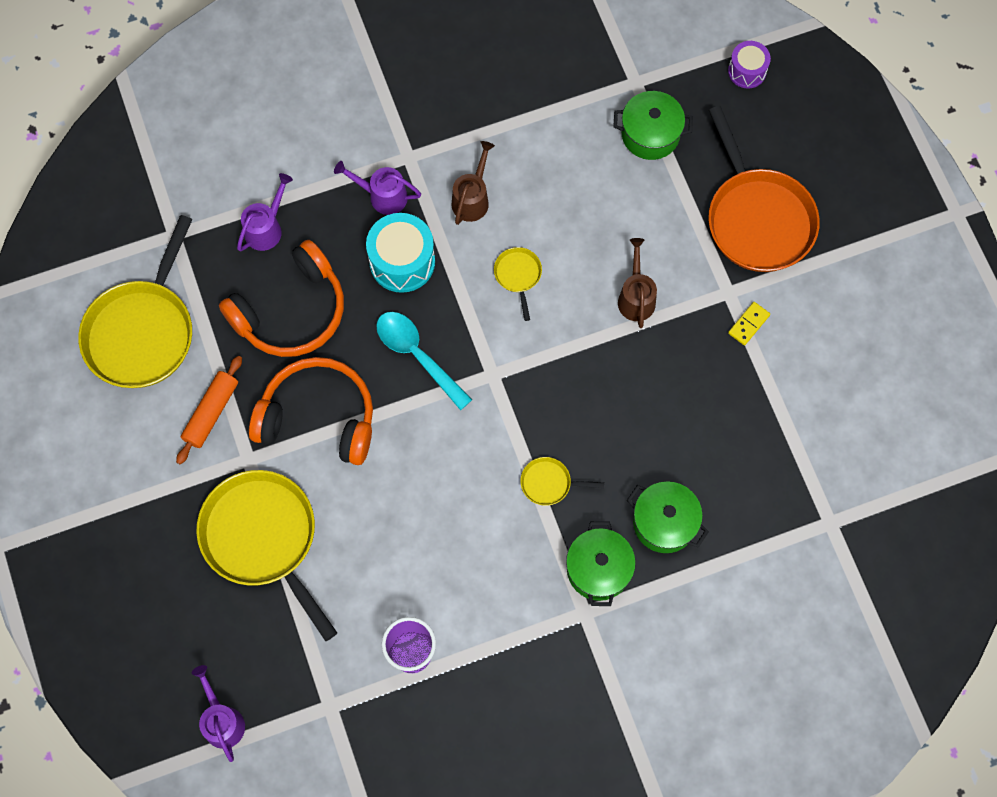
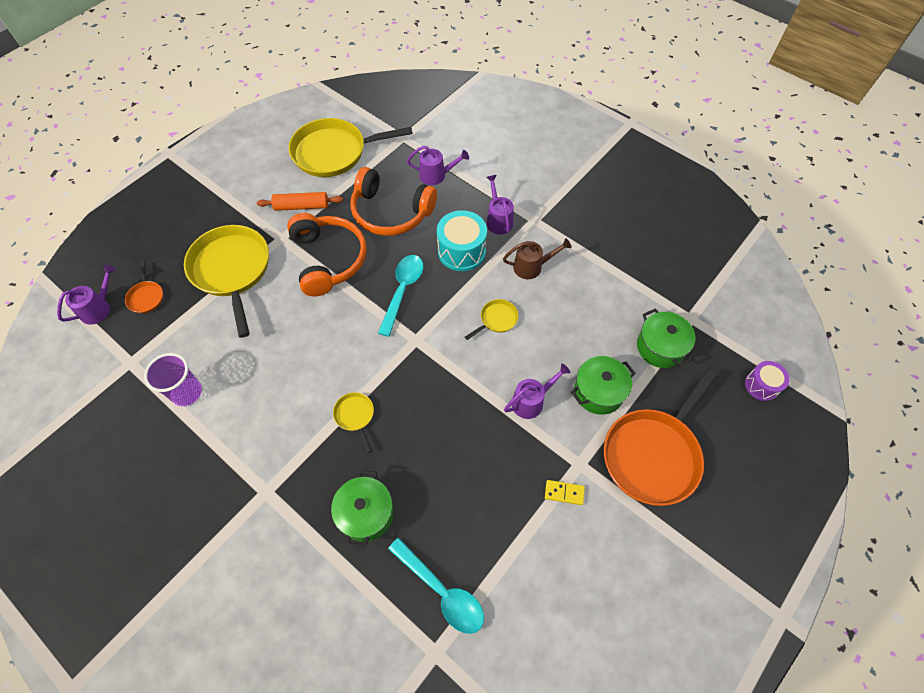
camera: 60 degrees right, 10 degrees down
yellow pan [196,470,337,641] -> yellow pan turned 45 degrees counterclockwise [184,225,269,338]
green pot [566,521,636,606] -> green pot moved to [571,356,636,415]
brown watering can [618,238,657,328] -> purple watering can [504,363,571,419]
none -> orange pan [125,260,163,313]
none -> turquoise spoon [388,538,484,634]

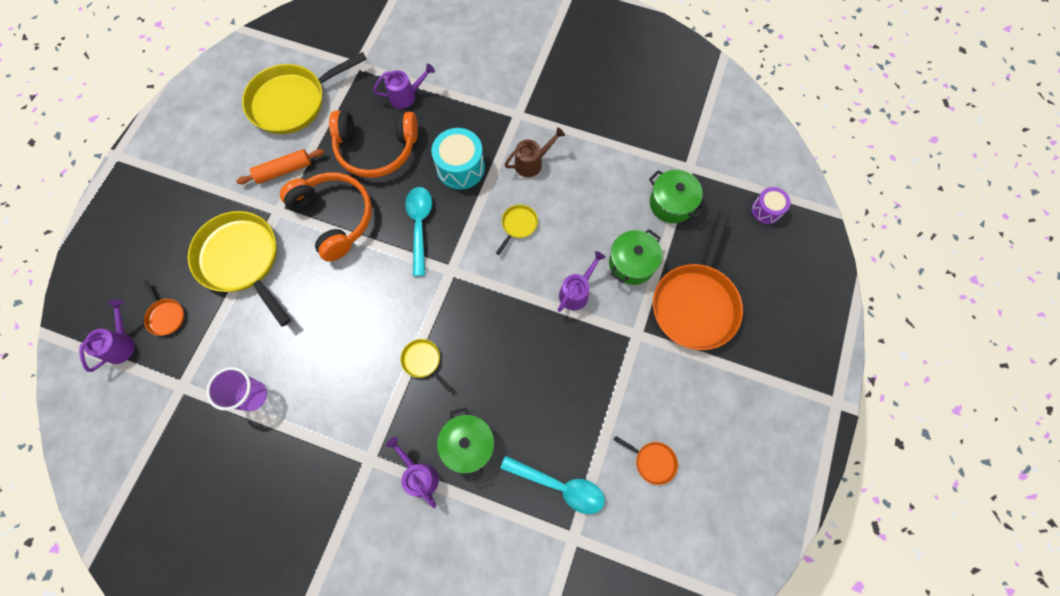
camera: 20 degrees left, 10 degrees up
purple watering can [487,175,514,235] -> purple watering can moved to [386,437,439,508]
yellow domino [545,480,585,505] -> none
none -> orange pan [614,436,678,485]

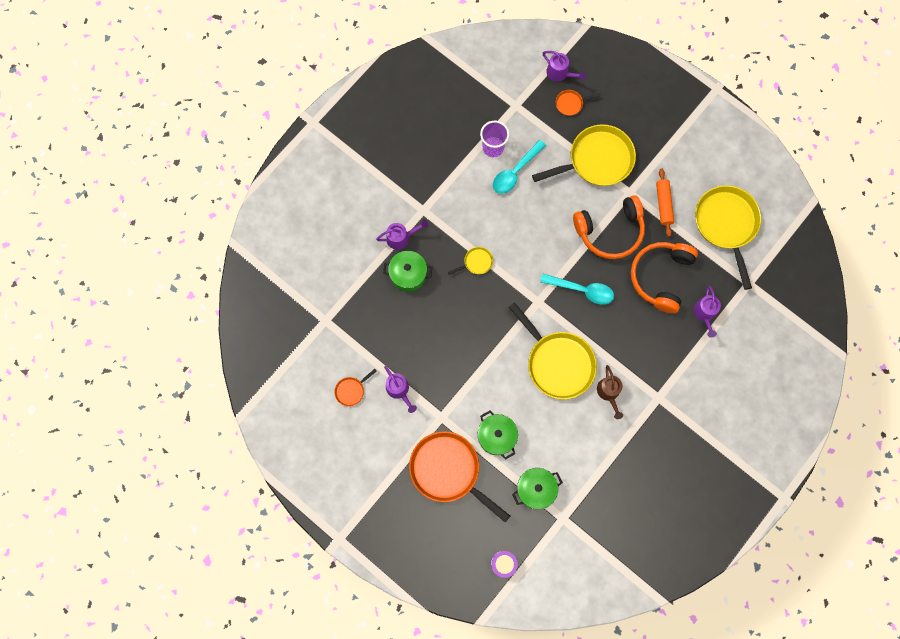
camera: 110 degrees right, 5 degrees up
turquoise drum [431,128,485,190] -> none
yellow pan [496,204,538,255] -> yellow pan [509,302,597,400], size x2.31
turquoise spoon [500,455,605,514] -> turquoise spoon moved to [493,140,546,194]
purple watering can [558,251,605,312] -> purple watering can moved to [384,366,417,413]

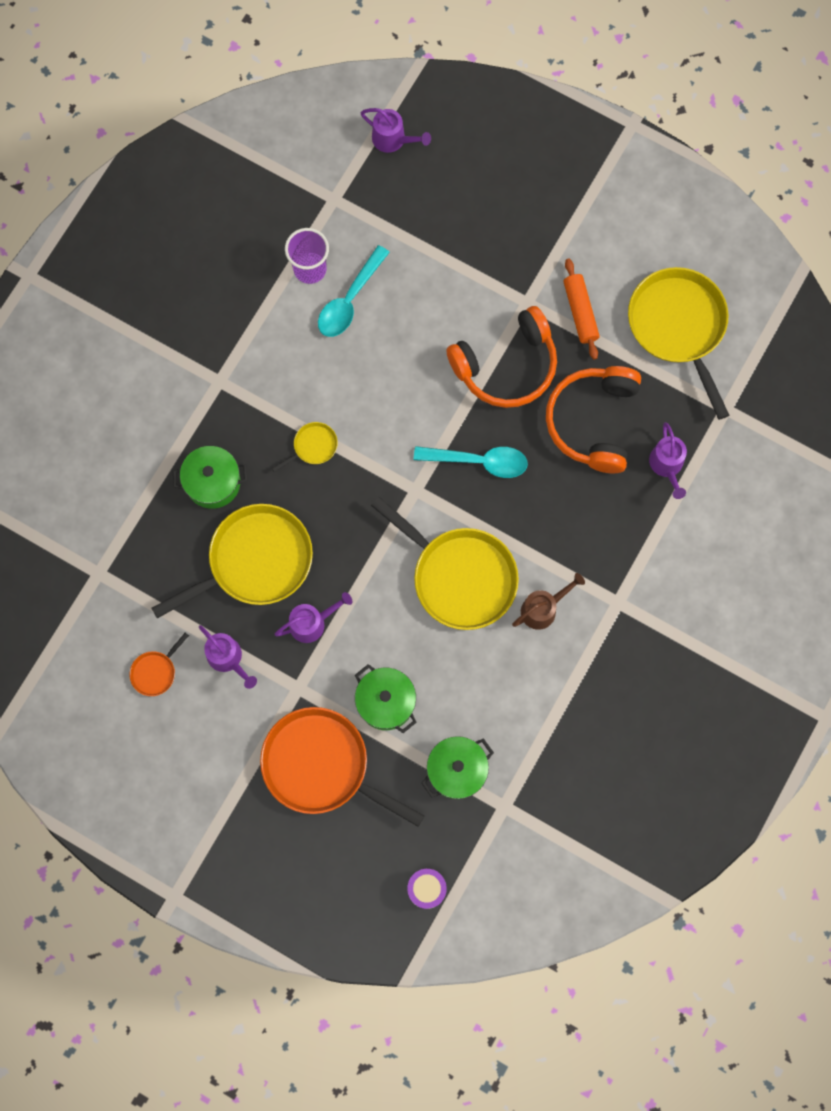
camera: 10 degrees left, 0 degrees up
purple watering can [376,220,428,250] -> purple watering can moved to [274,592,352,643]
yellow pan [532,124,636,186] -> yellow pan moved to [151,504,313,619]
orange pan [556,90,601,116] -> none
brown watering can [597,365,623,419] -> brown watering can turned 105 degrees counterclockwise [512,573,585,630]

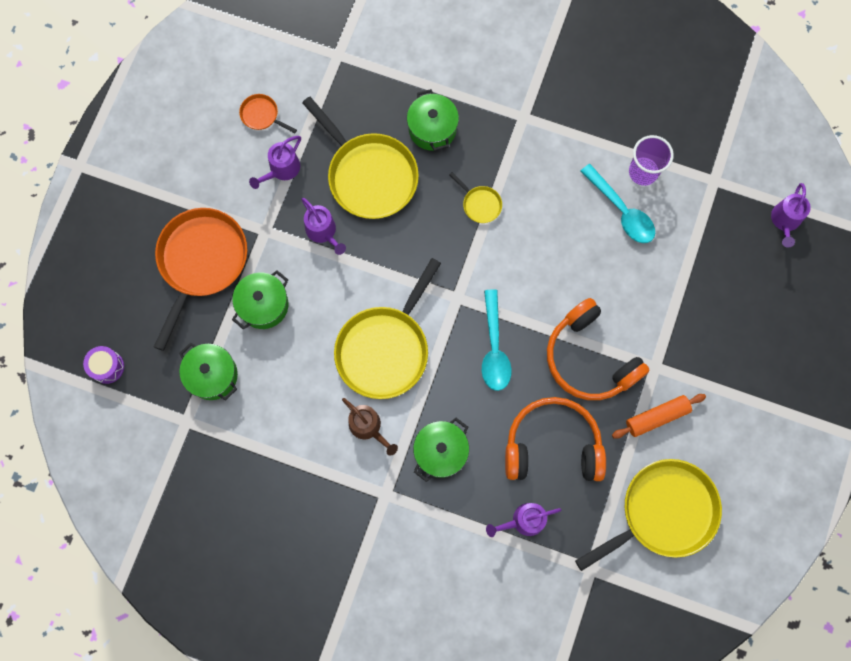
camera: 80 degrees right, 0 degrees up
turquoise spoon [318,245,390,337] -> turquoise spoon turned 150 degrees counterclockwise [581,164,655,243]
none -> green pot [413,418,469,482]

